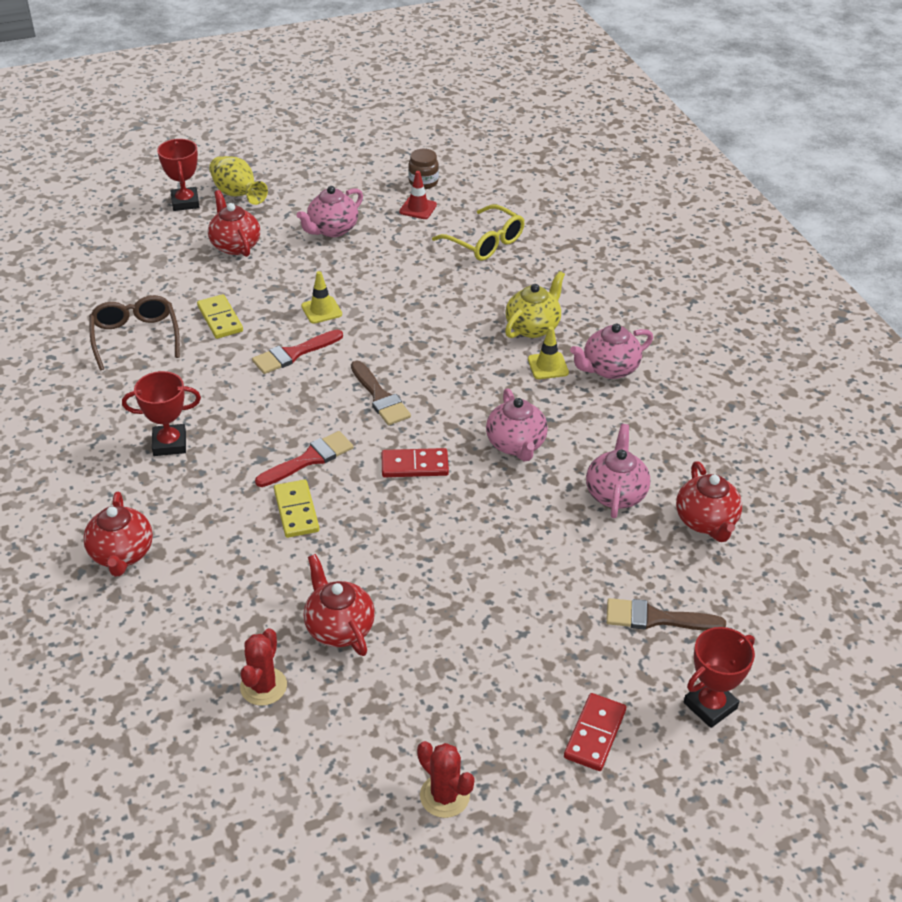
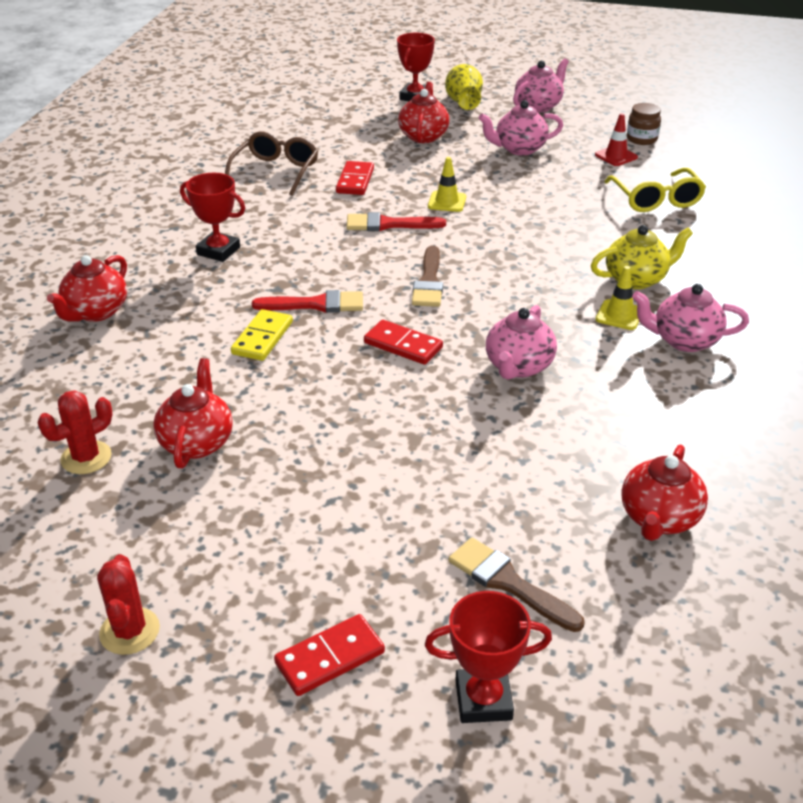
camera: 35 degrees right, 5 degrees down
yellow domino [197,294,243,339] -> red domino [336,161,374,195]
pink teapot [586,424,650,518] -> pink teapot moved to [513,59,569,113]

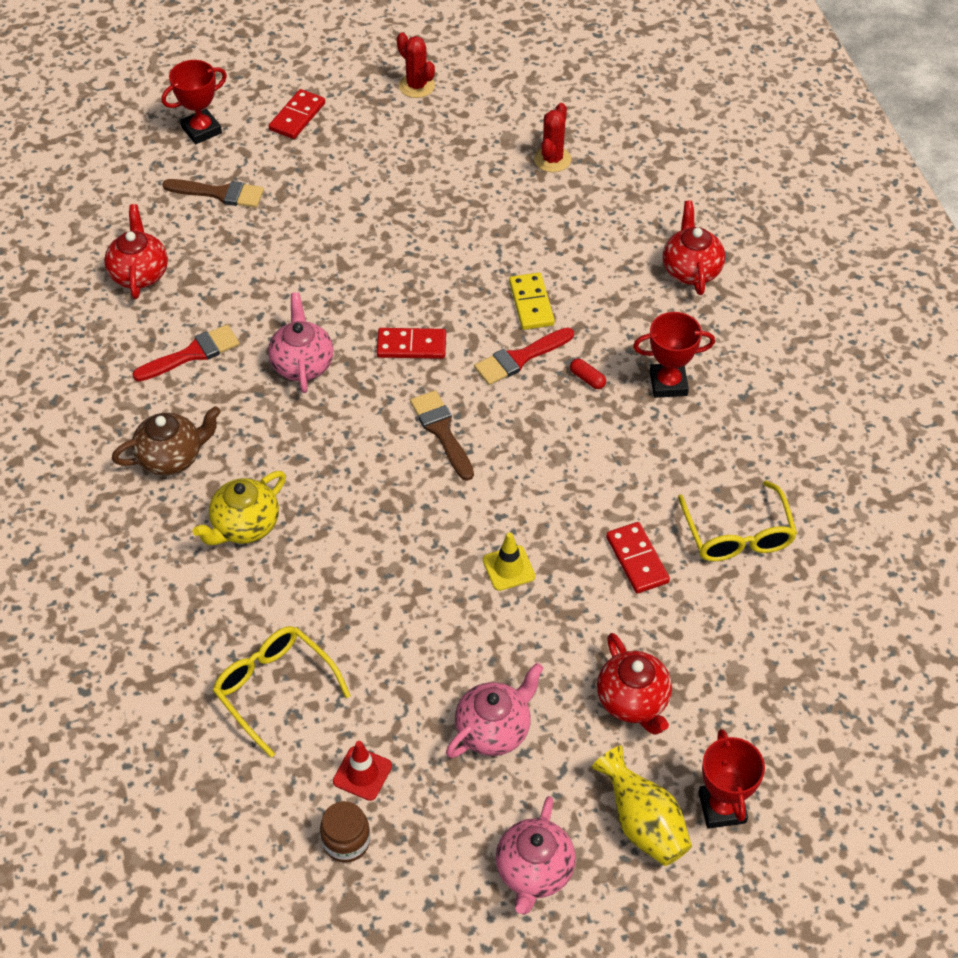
camera: 150 degrees right, 15 degrees up
red teapot [153,358,233,468] -> none
brown glasses [225,131,318,196] -> yellow glasses [678,481,797,562]
red brush [346,212,446,231] -> red brush moved to [132,325,240,381]
yellow traffic cone [596,266,639,330] -> none
pink teapot [632,284,749,352] -> brown teapot [112,406,221,476]
none -> red capsule [570,359,606,389]

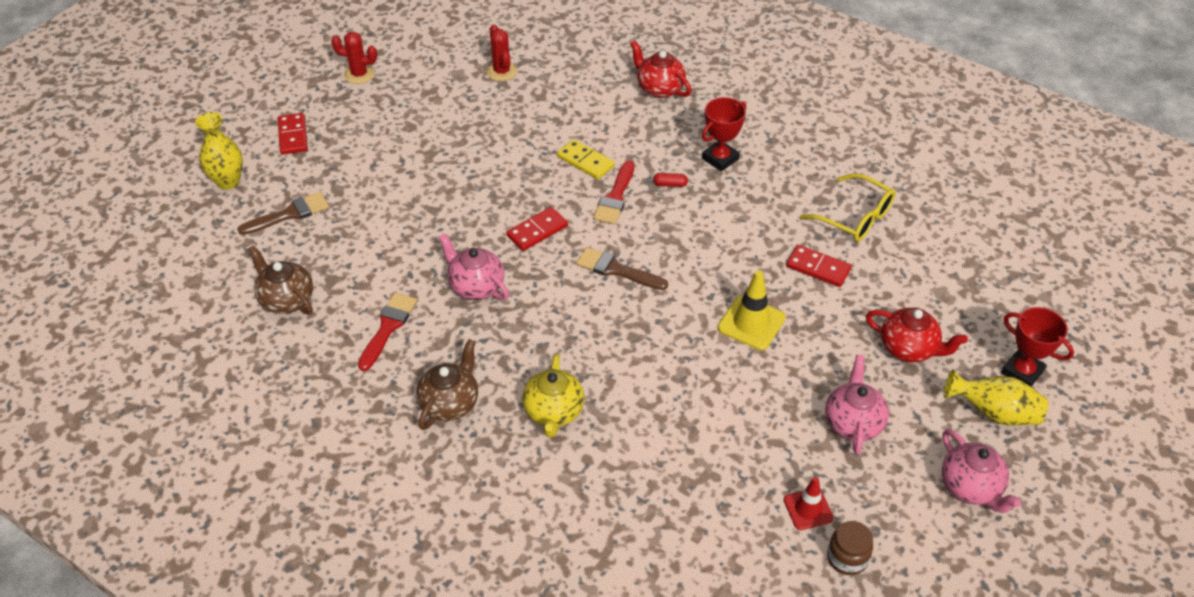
camera: 40 degrees left, 5 degrees down
red teapot [104,204,168,299] -> brown teapot [248,245,313,315]
red trophy [162,60,227,144] -> yellow vase [195,112,243,190]
yellow glasses [213,626,351,758] -> none
yellow traffic cone [483,532,535,591] -> yellow traffic cone [717,270,786,350], size x1.52

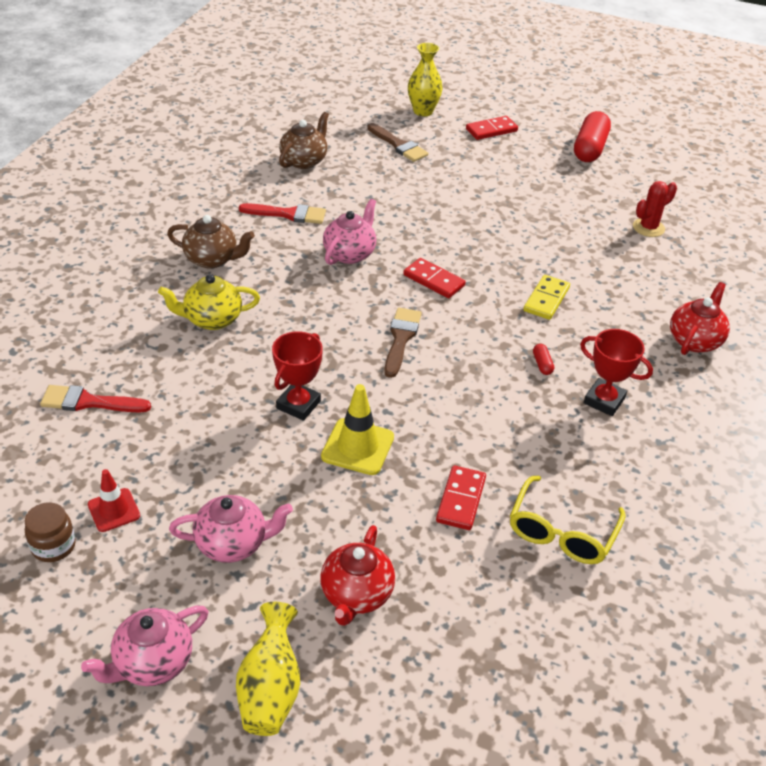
camera: 75 degrees right, 5 degrees down
red cactus [331,32,377,84] -> red capsule [574,111,611,162]
red brush [593,161,634,224] -> red brush moved to [40,385,151,413]
red trophy [1001,307,1074,387] -> red trophy moved to [272,331,323,421]

